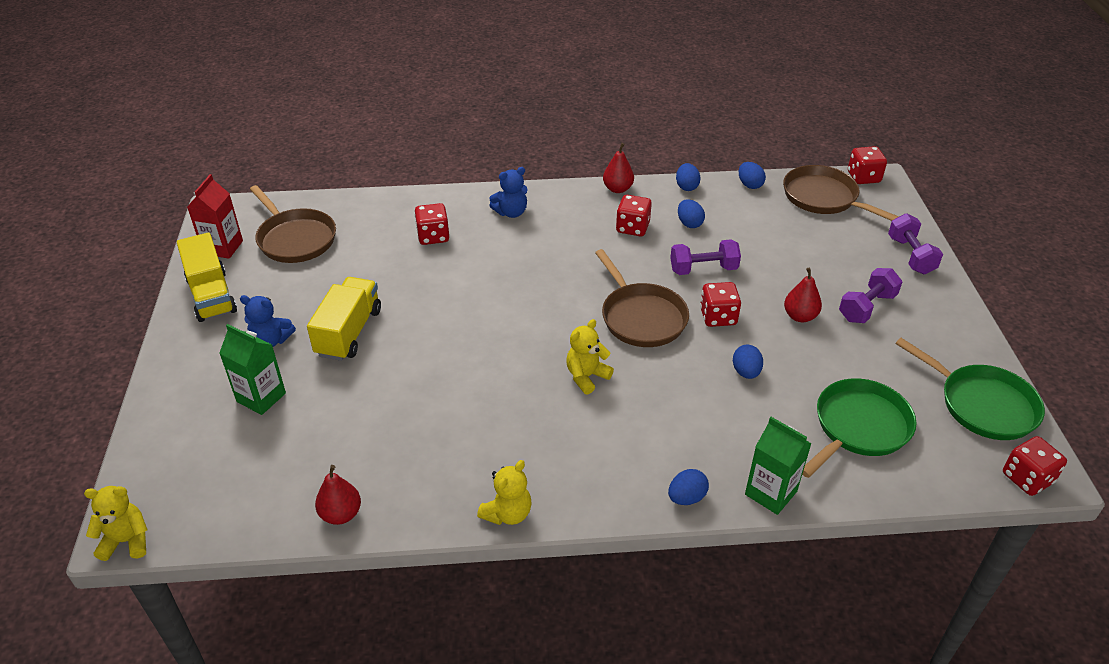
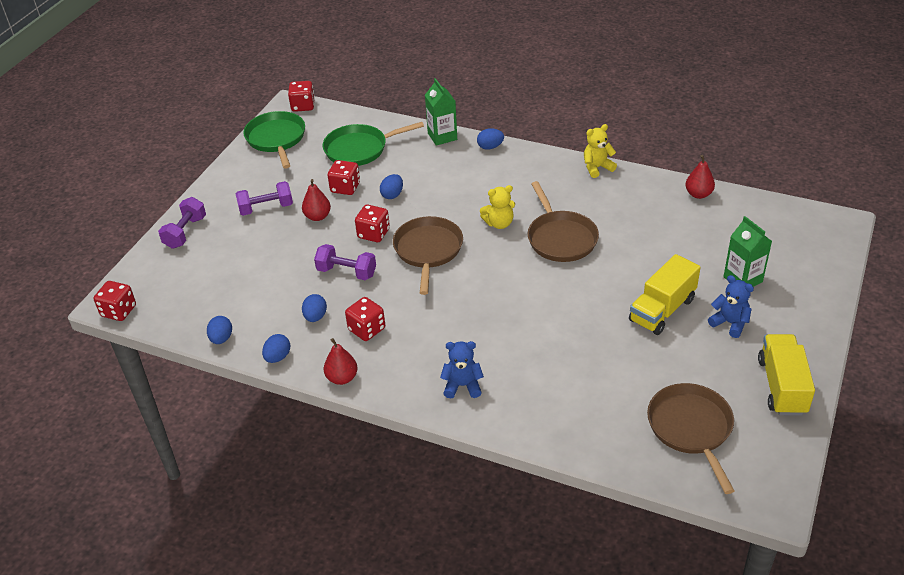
camera: 150 degrees left, 0 degrees up
yellow teddy bear [84,486,147,561] -> none
red carton [187,174,243,259] -> none
red dice [414,203,449,245] -> red dice moved to [327,160,360,195]
brown pan [783,165,899,221] -> brown pan moved to [528,181,599,262]

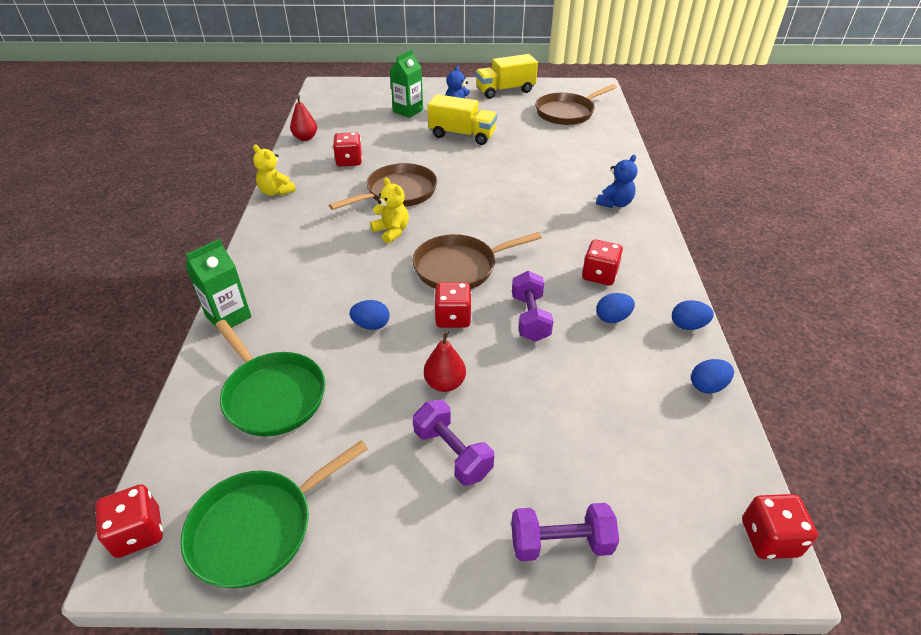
camera: 115 degrees left, 0 degrees up
red pear [324,338,358,385] -> none
red dice [327,160,360,195] -> red dice moved to [333,132,362,166]
blue teddy bear [440,341,484,398] -> blue teddy bear turned 120 degrees counterclockwise [596,155,637,208]
blue egg [477,128,504,150] -> none

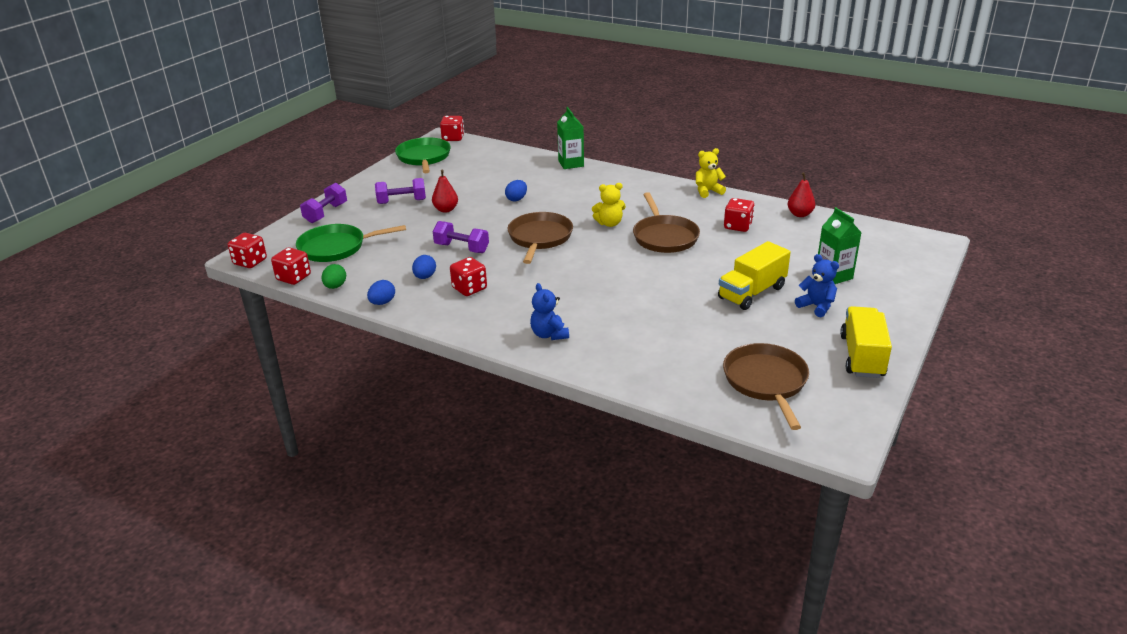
camera: 120 degrees right, 10 degrees down
green pan [215,320,325,436] -> green pan moved to [296,224,406,262]
red dice [434,282,472,328] -> red dice moved to [271,247,311,285]
blue egg [691,359,734,394] -> green egg [322,264,346,289]

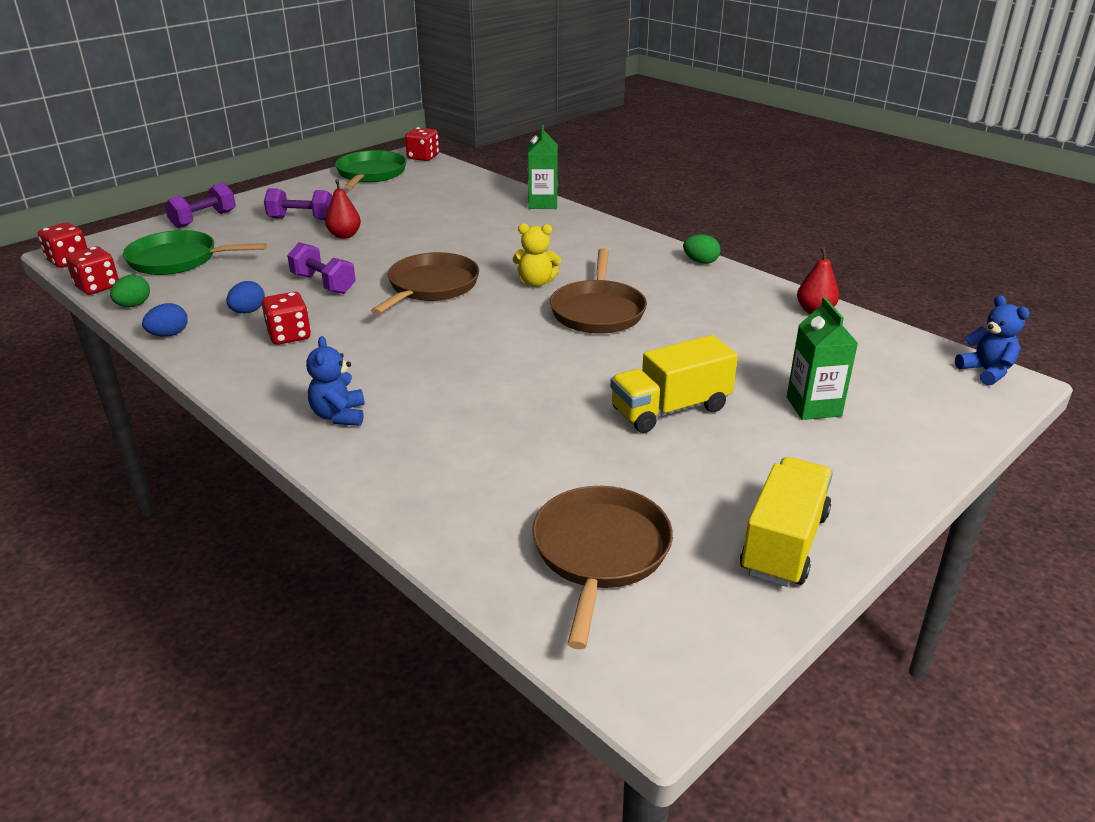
camera: 15 degrees right, 0 degrees up
blue egg [505,180,527,201] -> none
yellow teddy bear [696,148,726,198] -> green egg [683,234,721,264]
red dice [724,198,755,232] -> none
blue teddy bear [795,254,839,317] -> blue teddy bear moved to [955,295,1029,386]

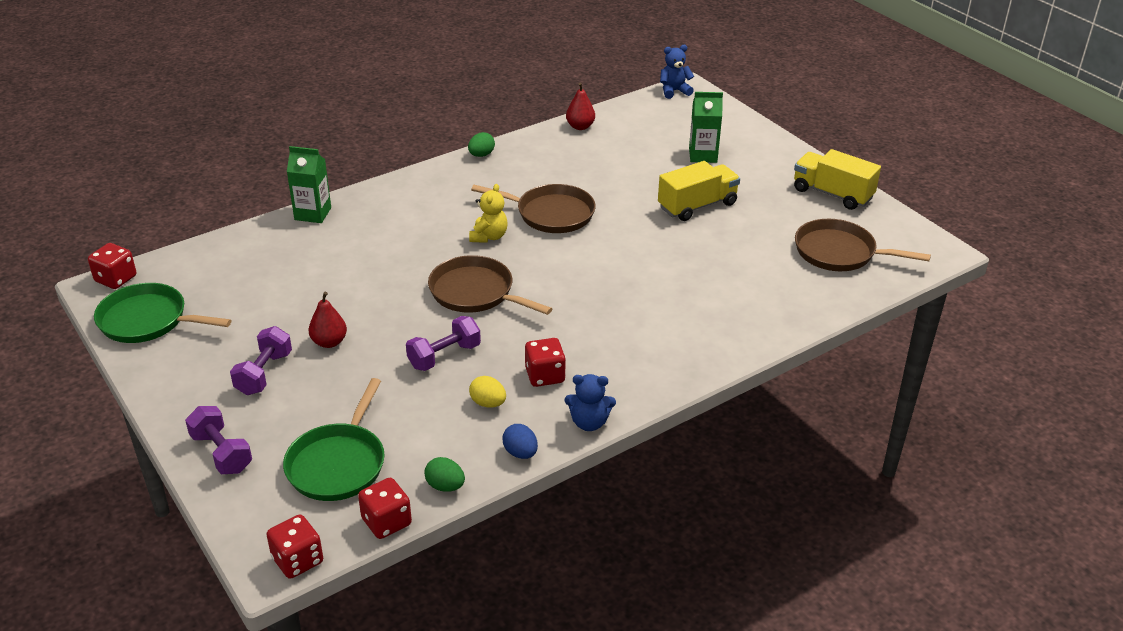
camera: 80 degrees left, 5 degrees up
blue egg [226,281,265,313] -> yellow egg [469,376,506,408]
blue teddy bear [306,336,365,426] -> blue teddy bear moved to [565,374,616,431]
yellow truck [610,335,738,433] -> yellow truck turned 105 degrees counterclockwise [658,161,740,221]

